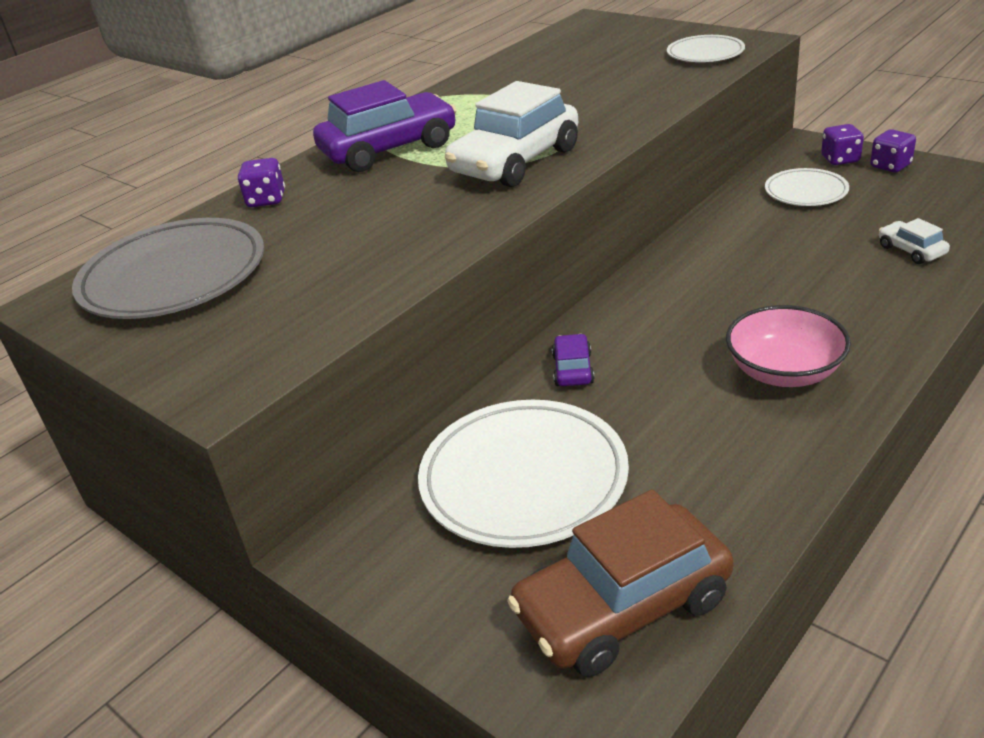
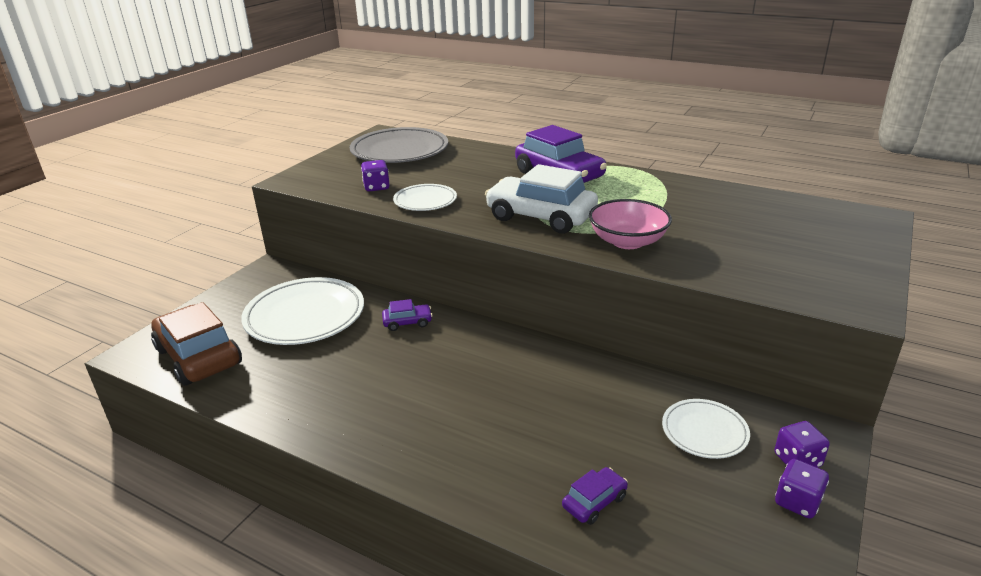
camera: 75 degrees right, 5 degrees down
purple dice [238,158,285,207] -> purple dice moved to [361,160,390,192]
white plate [667,35,745,62] -> white plate moved to [393,184,457,211]
pink bowl [726,305,851,387] -> pink bowl moved to [589,199,672,249]
white car [879,218,950,264] -> purple car [562,467,628,525]

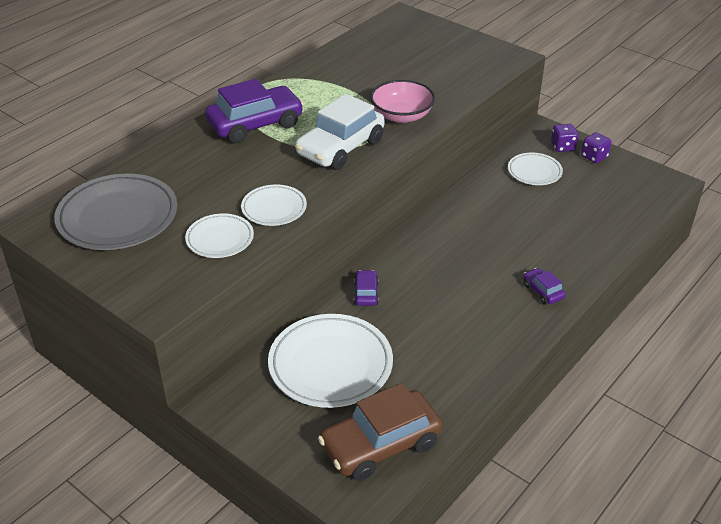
camera: 80 degrees left, 10 degrees up
purple dice [361,160,390,192] -> white plate [185,213,254,258]
purple car [562,467,628,525] -> purple car moved to [523,268,566,305]

